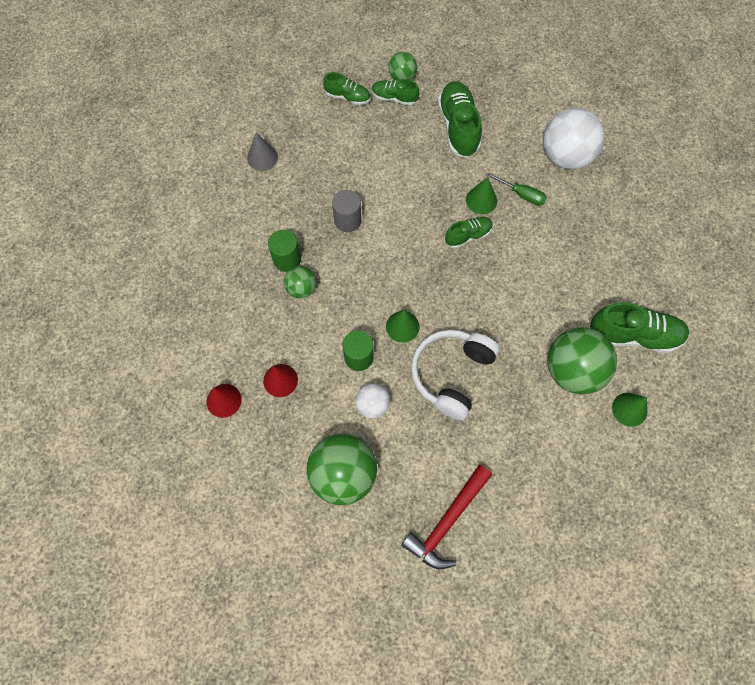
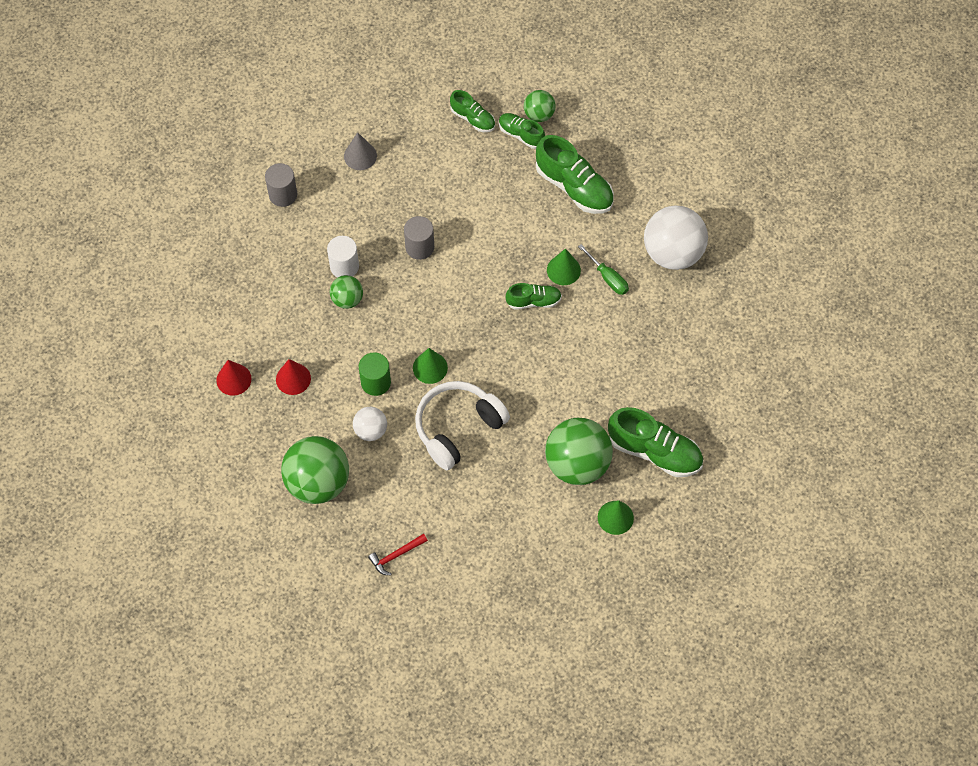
camera: 20 degrees right, 5 degrees down
green cylinder [268,230,301,272] -> white cylinder [327,236,359,278]
red hammer [401,465,492,569] -> red hammer [368,534,428,575], size x0.54
green shoe [438,81,482,158] -> green shoe turned 120 degrees clockwise [536,135,614,214]
none -> grey cylinder [265,163,297,207]

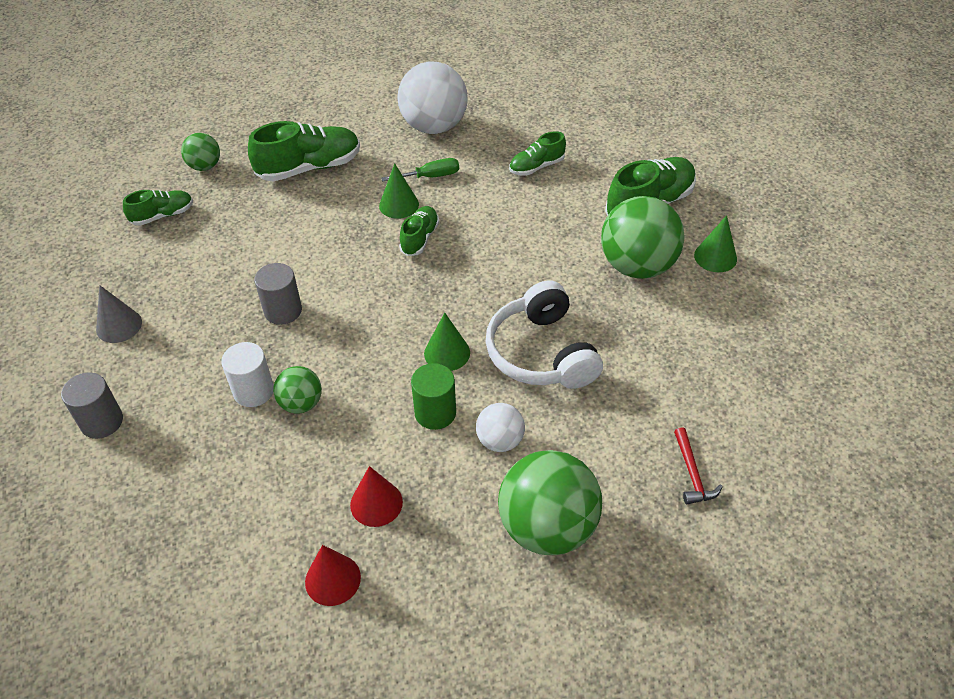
camera: 65 degrees left, 15 degrees down
green shoe [499,113,545,149] -> green shoe moved to [509,131,566,176]

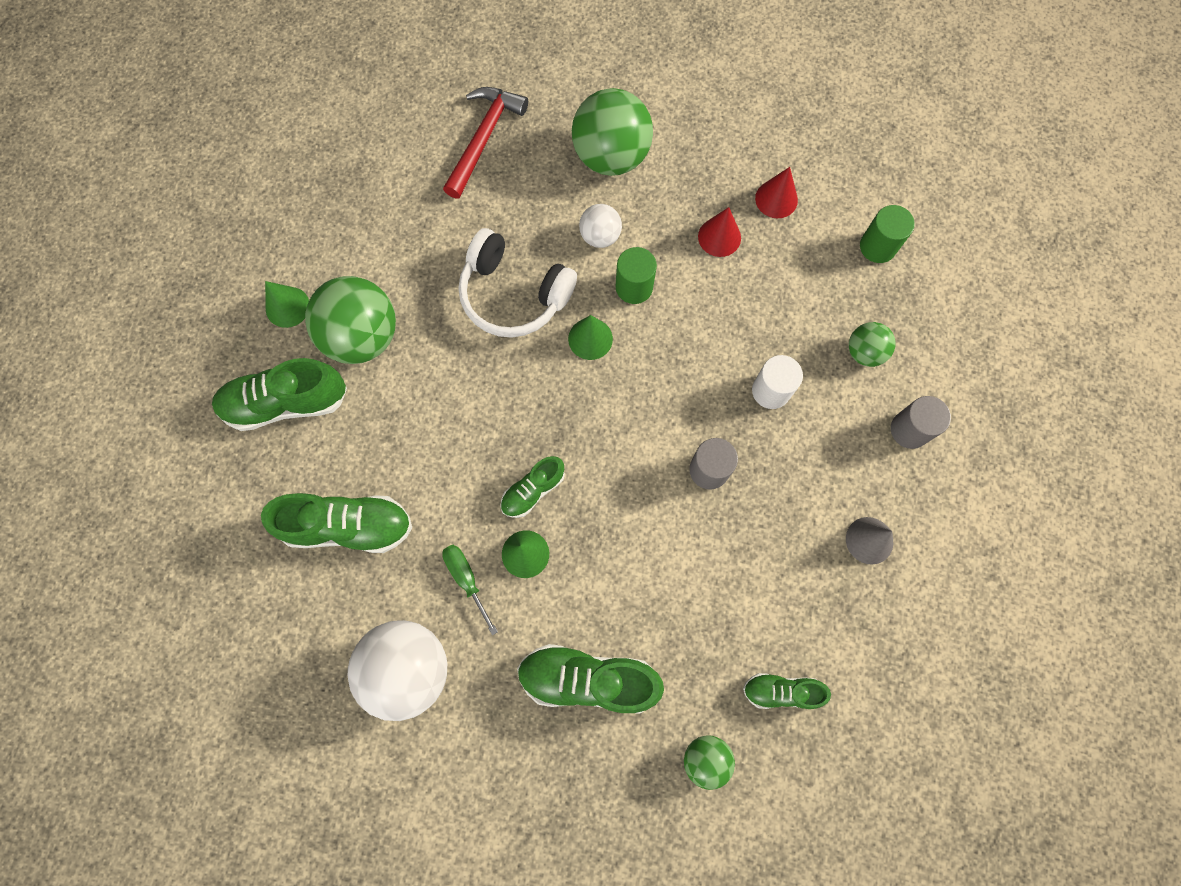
camera: 150 degrees left, 25 degrees up
green ball [273,366,322,414] -> green ball moved to [849,322,896,367]
green screwdriver [381,158,459,181] -> green screwdriver turned 45 degrees clockwise [442,545,498,635]
white headphones [486,280,603,389] -> white headphones turned 105 degrees clockwise [459,228,577,338]
green shoe [509,131,566,176] -> green shoe [261,493,412,553], size x1.75
red hammer [674,427,723,504] -> red hammer [443,87,528,199], size x1.84
none -> green cylinder [860,205,915,263]

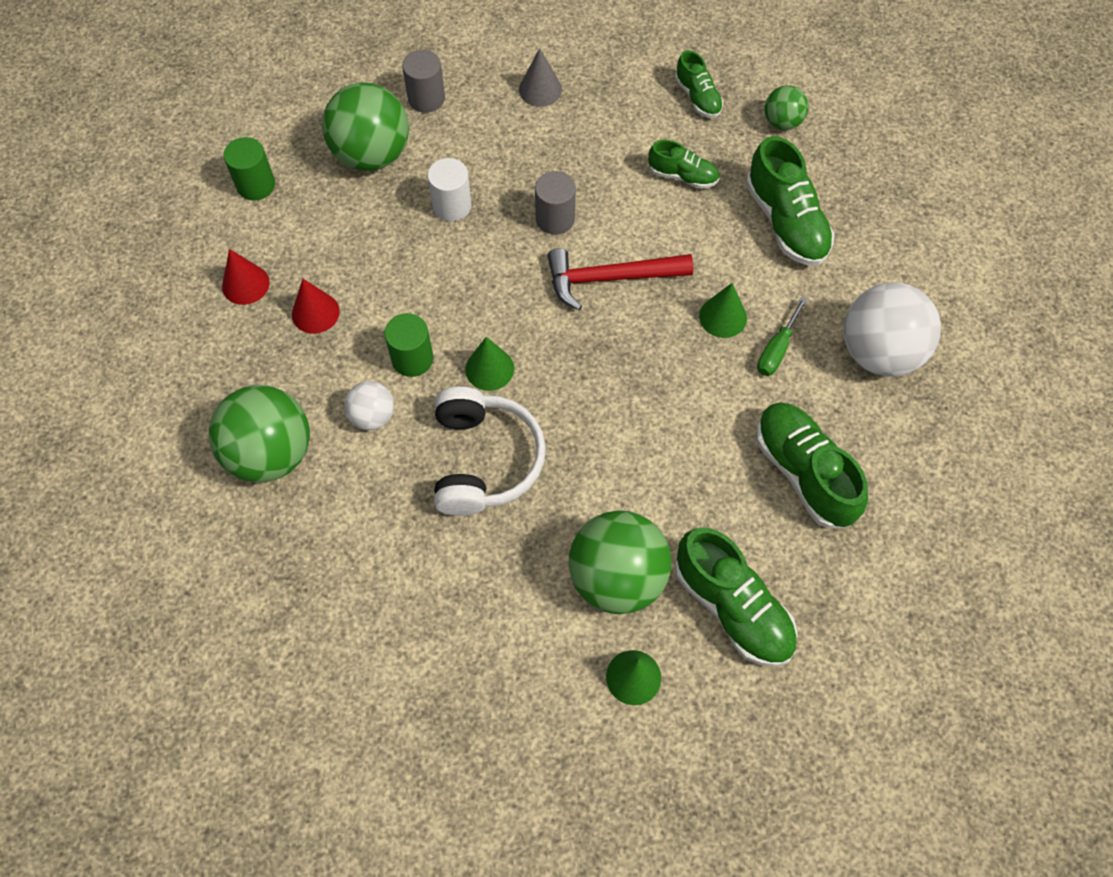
camera: 120 degrees left, 10 degrees down
red hammer [443,87,528,199] -> red hammer moved to [547,248,693,310]
green shoe [500,456,565,518] -> green shoe moved to [648,140,719,189]
green ball [849,322,896,367] -> green ball [322,82,409,171], size x1.92

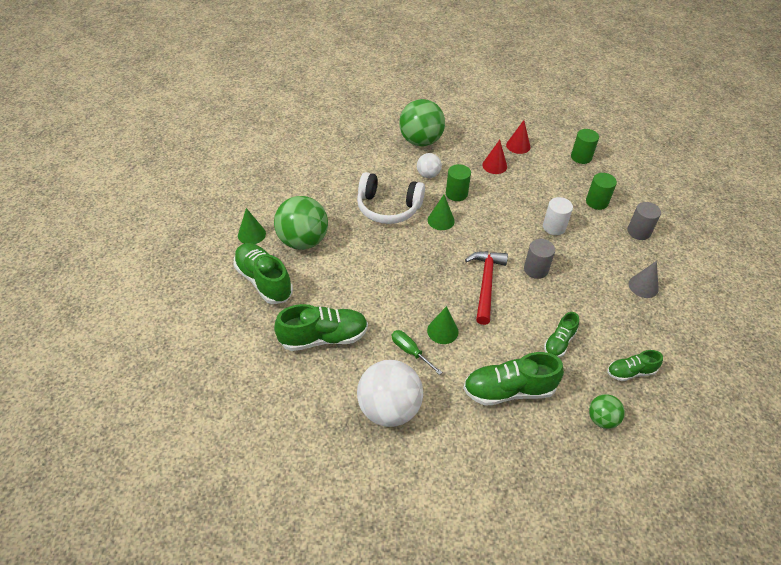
camera: 105 degrees right, 15 degrees down
green ball [322,82,409,171] -> green cylinder [586,173,617,210]
green shoe [675,528,798,667] -> green shoe turned 75 degrees clockwise [233,243,293,304]

